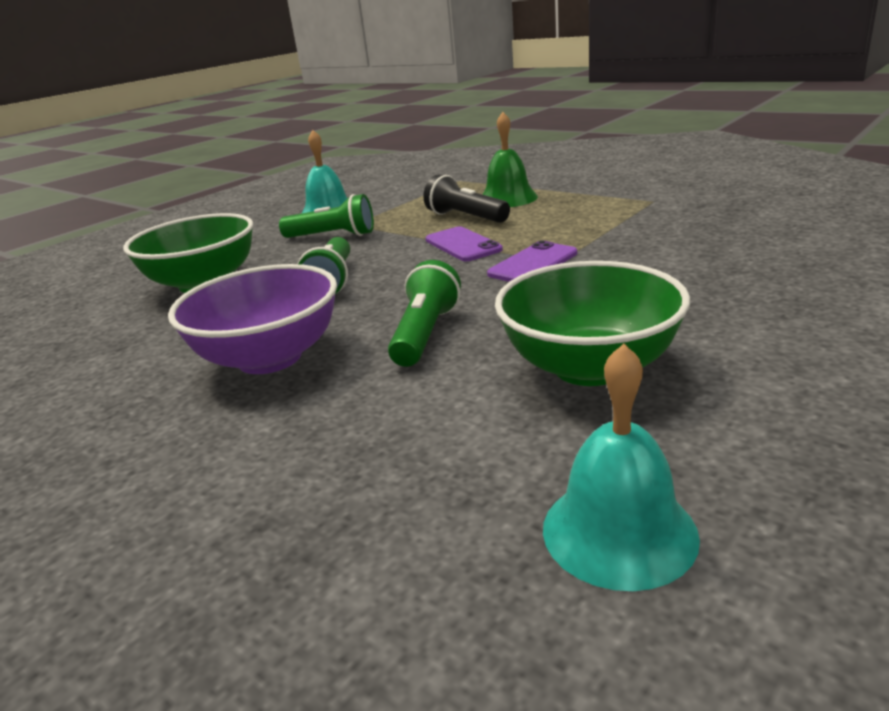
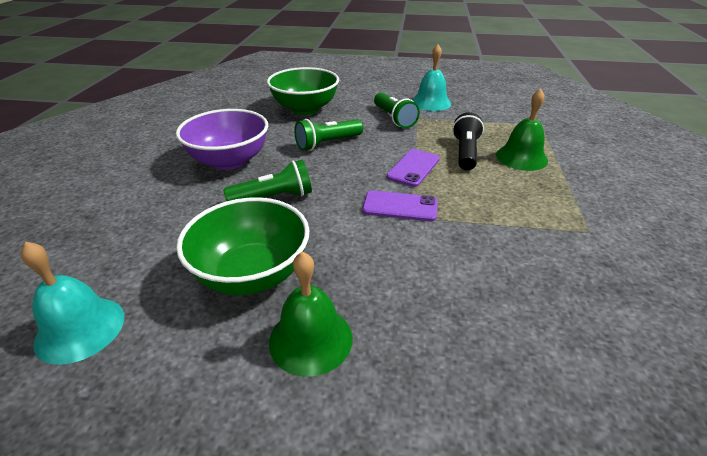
camera: 55 degrees right, 10 degrees up
none -> green bell [269,252,353,377]

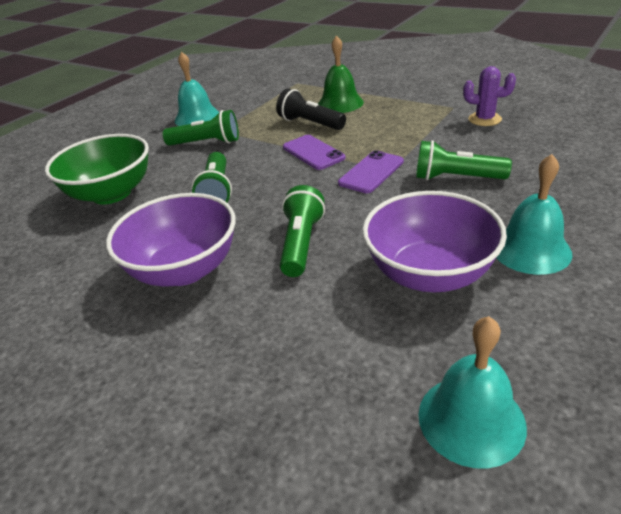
camera: 60 degrees left, 0 degrees up
green bowl [176,197,309,295] -> purple bowl [362,191,507,292]
green bell [269,252,353,377] -> turquoise bell [496,154,572,275]
none -> green flashlight [416,140,512,180]
none -> purple cactus [463,66,516,126]

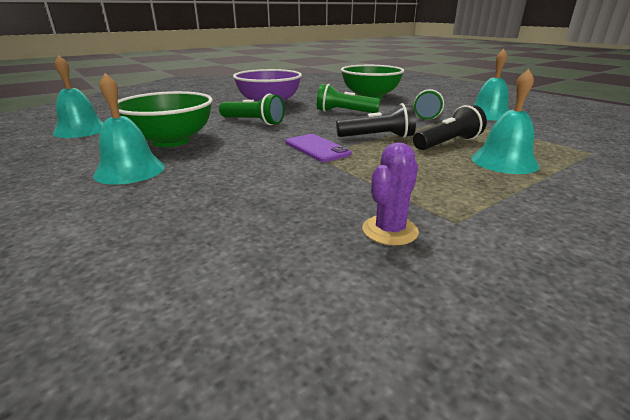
camera: 105 degrees right, 10 degrees down
purple phone [283,135,346,170] -> black flashlight [336,103,416,138]
green bell [318,36,364,113] -> turquoise bell [471,69,540,174]
purple bowl [362,191,507,292] -> green bowl [118,91,213,147]
green flashlight [416,140,512,180] -> none

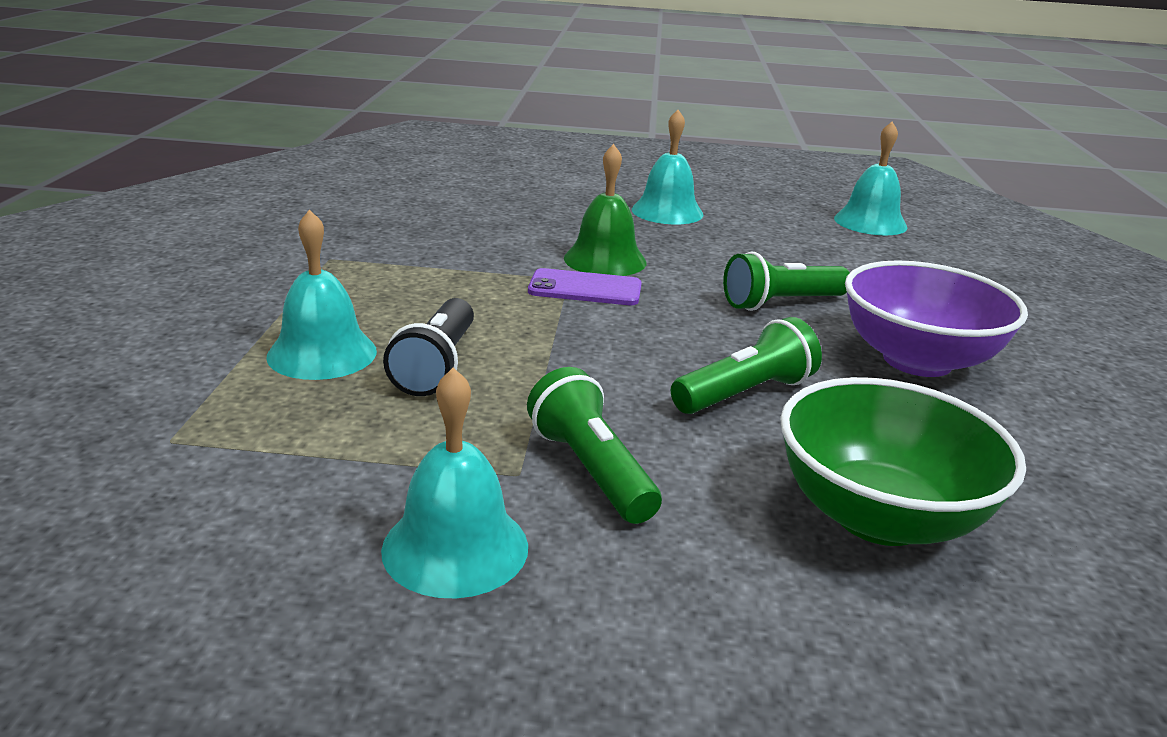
camera: 130 degrees right, 0 degrees up
green bowl [118,91,213,147] -> none
black flashlight [336,103,416,138] -> none
purple cactus [362,142,419,245] -> none
none -> green bell [564,144,647,276]

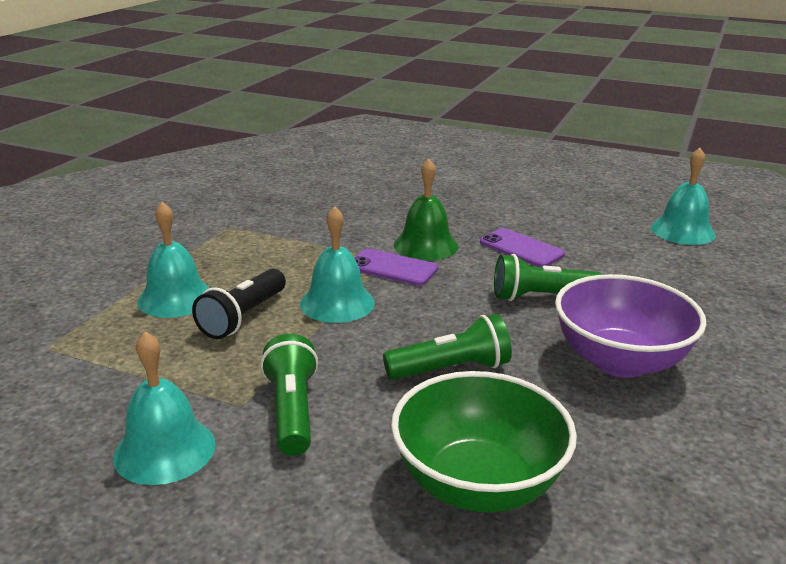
camera: 20 degrees right, 0 degrees up
turquoise bell [632,110,704,224] -> turquoise bell moved to [300,206,375,323]
none -> purple phone [480,228,565,267]

